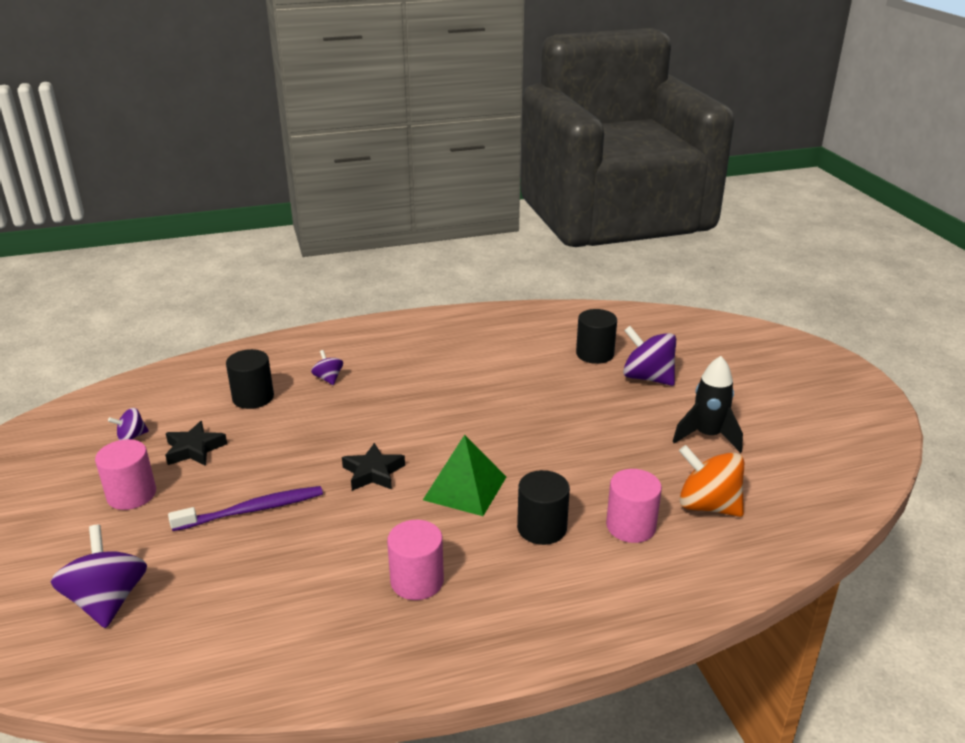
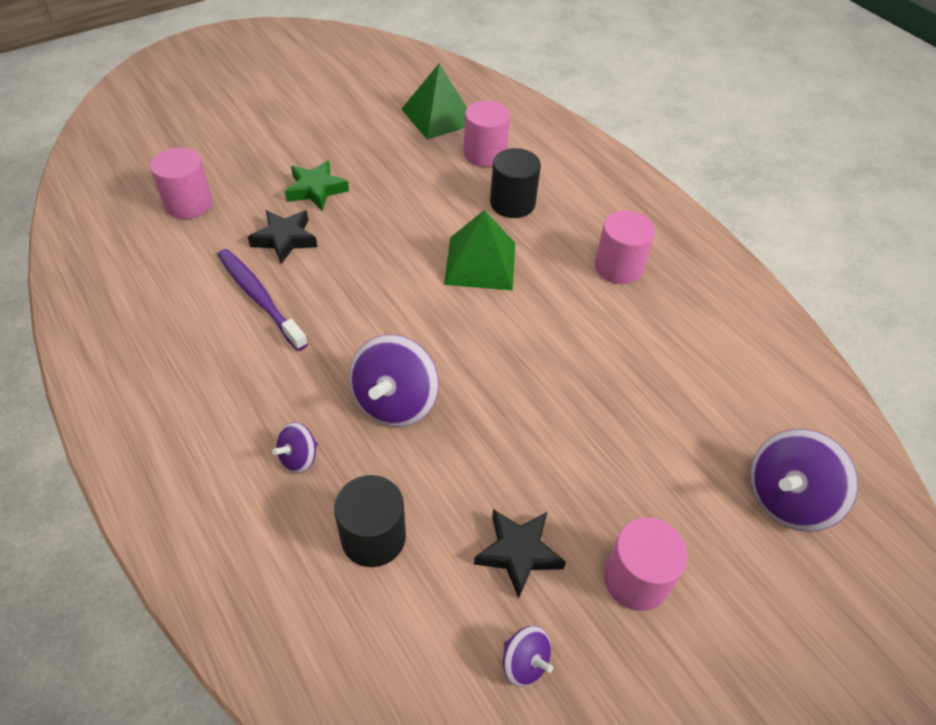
camera: 110 degrees left, 20 degrees up
purple toothbrush [168,486,323,531] -> purple toothbrush moved to [218,249,308,351]
black star [342,443,405,491] -> black star moved to [248,210,317,264]
black cylinder [576,309,617,364] -> pink cylinder [150,147,213,219]
purple spinning top [623,326,676,386] -> purple spinning top moved to [349,334,439,427]
black rocket [672,356,743,453] -> none
orange spinning top [679,445,744,517] -> green pyramid [402,63,467,140]
none -> green star [285,160,349,211]

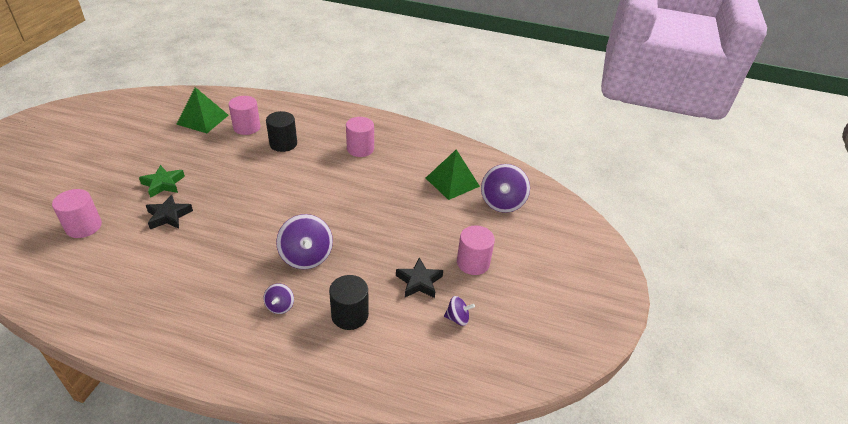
camera: 40 degrees left, 10 degrees down
purple toothbrush [218,249,308,351] -> none
green pyramid [444,210,515,290] -> green pyramid moved to [426,149,480,200]

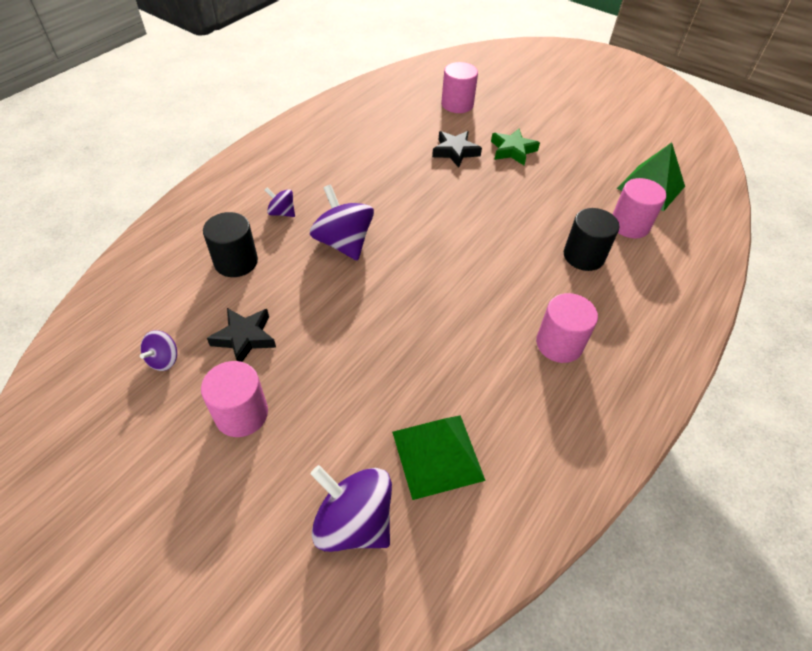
camera: 110 degrees right, 10 degrees up
purple spinning top [276,214,333,269] -> purple spinning top turned 60 degrees clockwise [310,185,374,261]

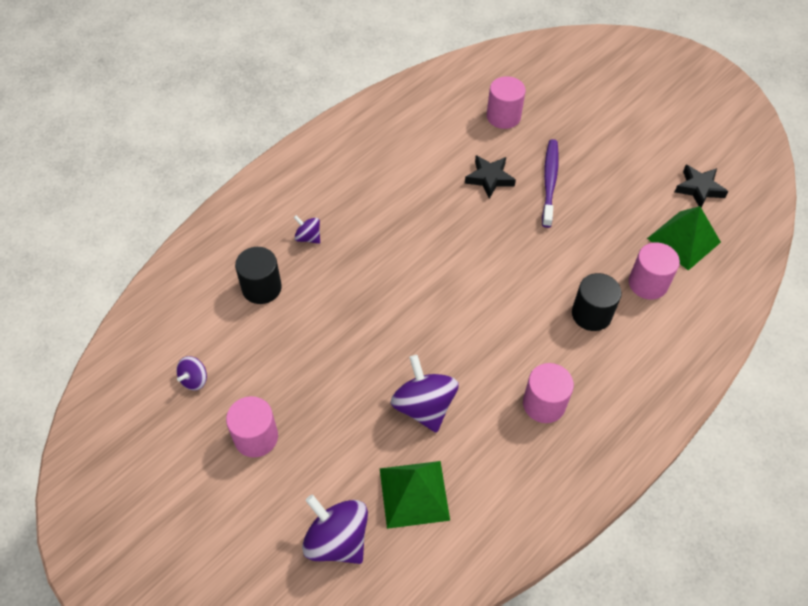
camera: 10 degrees right, 5 degrees up
black star [207,308,276,362] -> black star moved to [675,165,729,207]
purple spinning top [310,185,374,261] -> purple spinning top moved to [390,355,459,433]
green star [491,128,540,165] -> purple toothbrush [542,139,559,228]

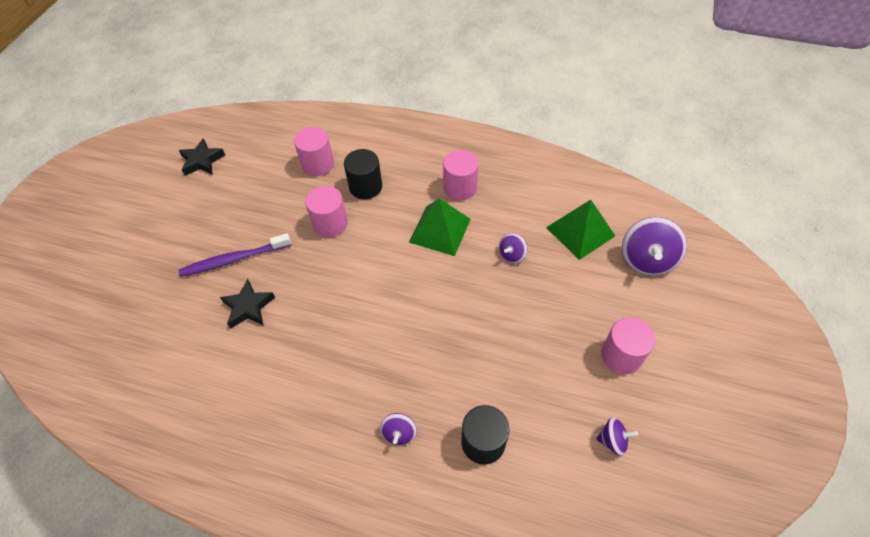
camera: 115 degrees left, 0 degrees up
purple spinning top [390,355,459,433] -> purple spinning top [499,233,527,264], size x0.52
pink cylinder [487,76,526,129] -> pink cylinder moved to [305,186,348,237]
green pyramid [647,206,721,270] -> green pyramid moved to [409,199,471,256]

